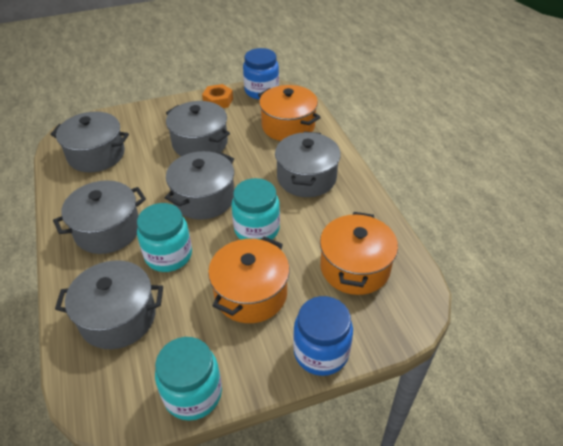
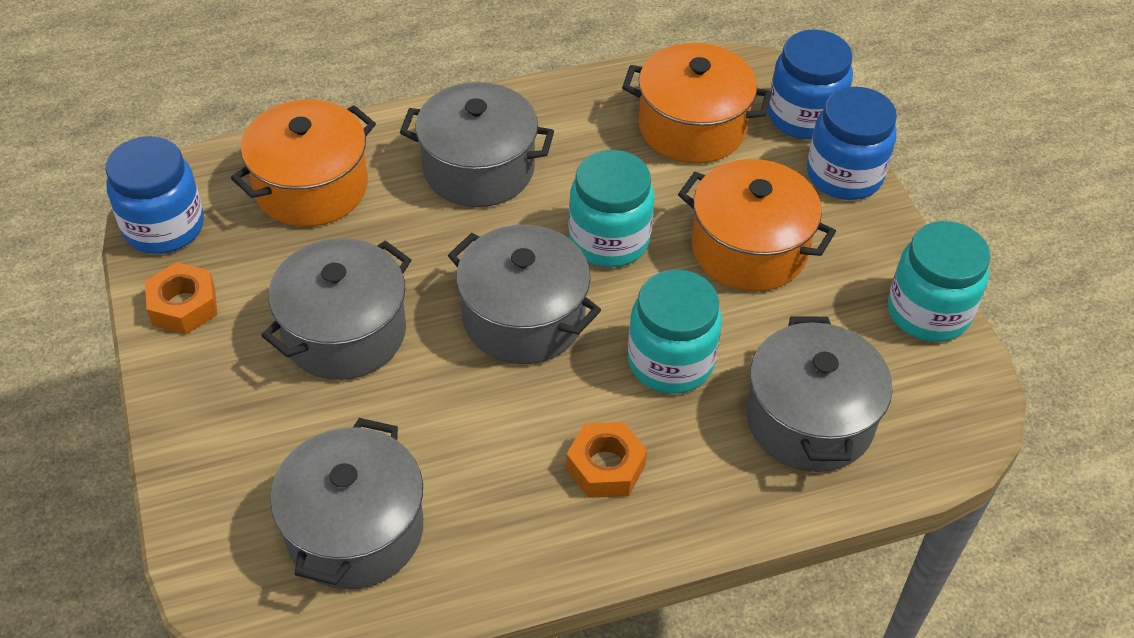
camera: 90 degrees left, 5 degrees up
grey pot [53,180,146,254] -> orange nut [566,422,647,498]
none -> blue jar [768,30,853,140]

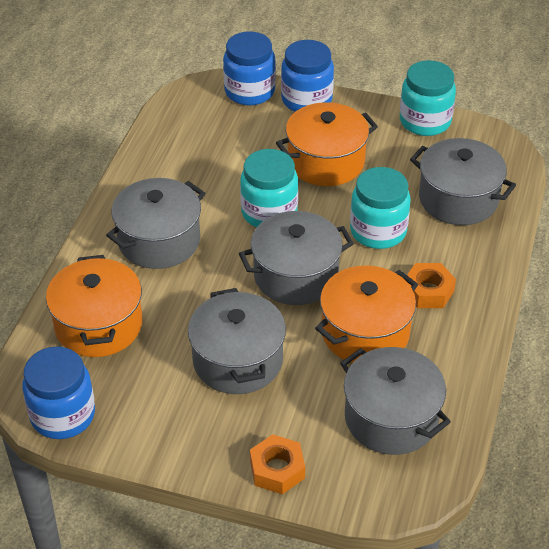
camera: 55 degrees left, 5 degrees down
orange nut [145,262,218,334] -> orange nut moved to [250,434,305,494]
orange pot [622,43,772,163] -> orange pot moved to [315,266,418,363]

